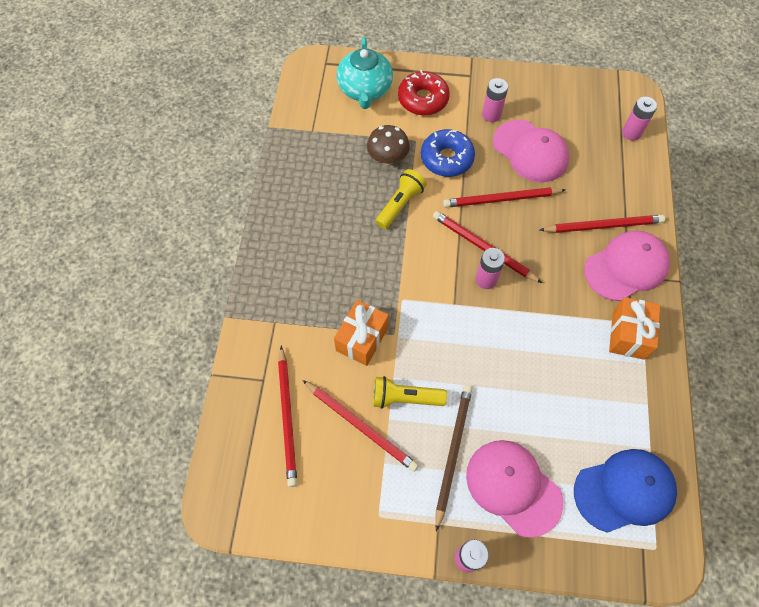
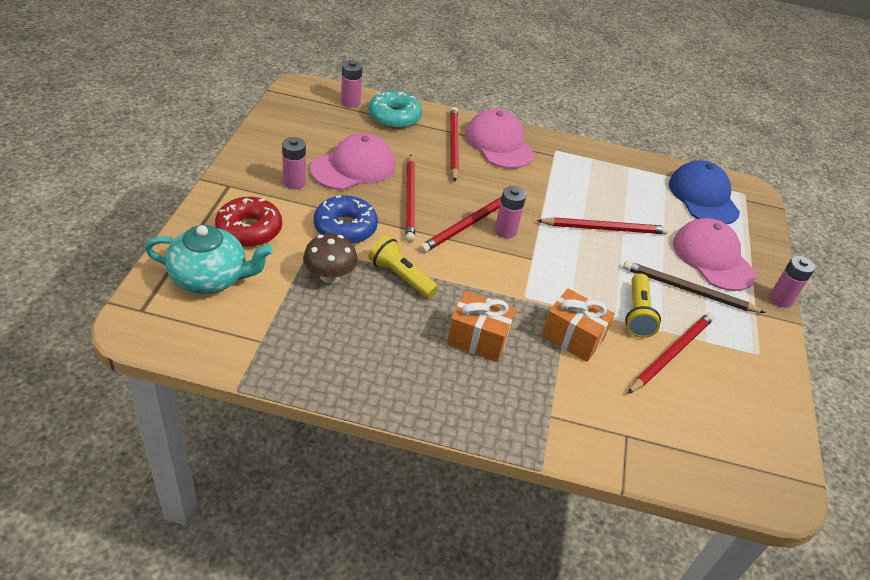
camera: 90 degrees left, 20 degrees down
red pencil [278,346,297,487] -> red pencil moved to [536,217,669,234]
pink cap [466,440,563,538] -> pink cap turned 105 degrees clockwise [673,218,756,291]
orange gift [609,297,660,360] -> orange gift moved to [447,291,516,362]
none -> turquoise donut [369,90,422,129]

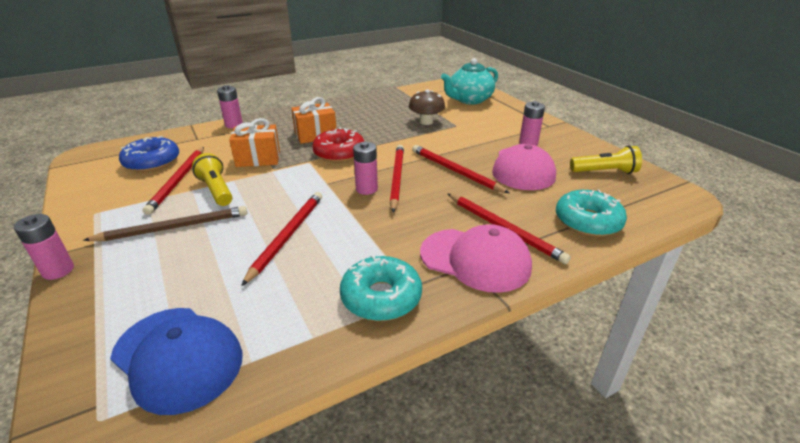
camera: 145 degrees right, 10 degrees down
red donut [215,197,282,247] -> red donut moved to [312,127,365,162]
blue donut [314,195,378,244] -> blue donut moved to [119,136,179,172]
pink battery [341,60,362,108] -> pink battery moved to [217,85,243,128]
yellow flashlight [368,235,438,298] -> yellow flashlight moved to [570,145,642,174]
red pencil [536,217,669,234] -> red pencil turned 150 degrees clockwise [241,192,322,286]
pink cap [673,218,756,291] -> none
none -> turquoise donut [340,254,422,321]

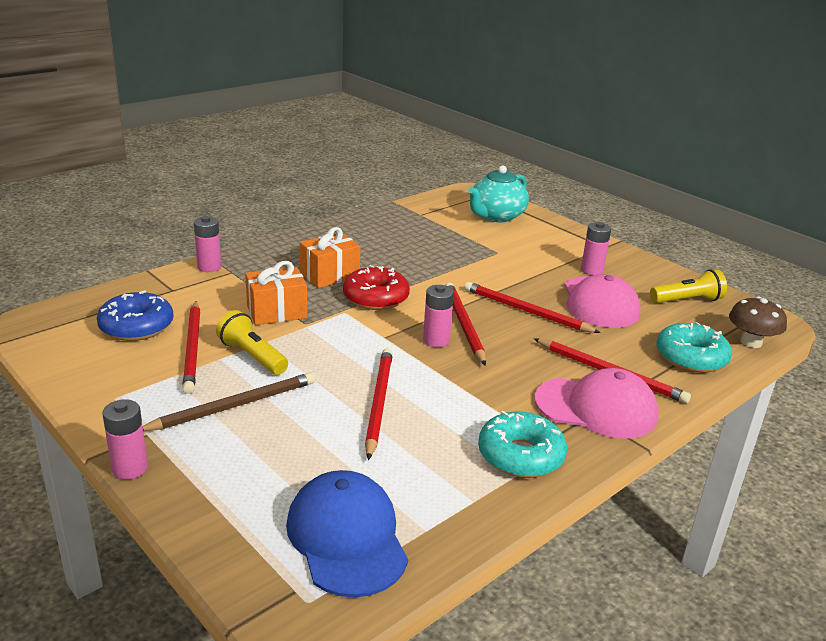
camera: 15 degrees left, 5 degrees down
blue cap [110,308,243,415] -> blue cap turned 135 degrees counterclockwise [286,470,408,597]
brown mushroom [409,90,445,125] -> brown mushroom moved to [729,297,787,348]

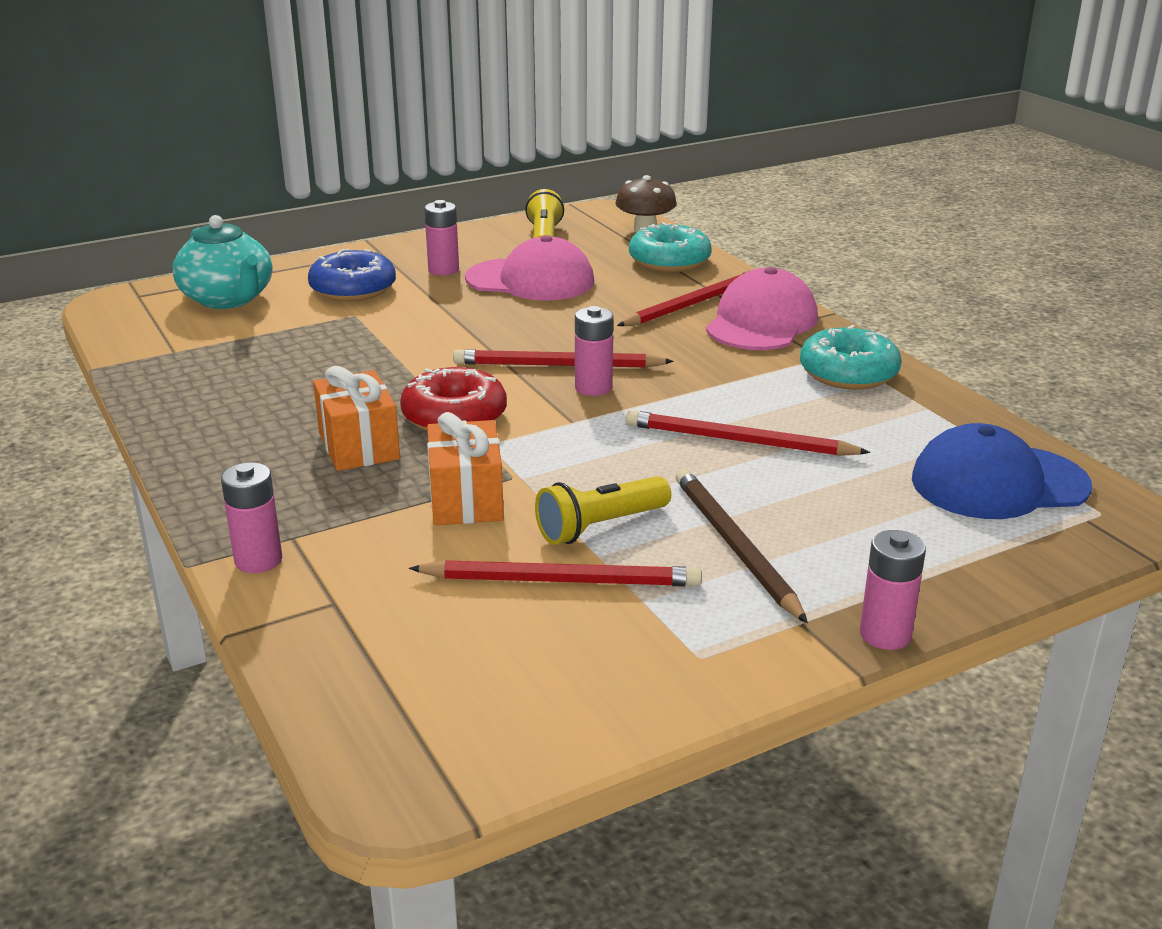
camera: 75 degrees left, 0 degrees up
blue donut [97,290,173,341] -> blue donut moved to [308,249,396,302]
red pencil [464,282,601,333] -> none

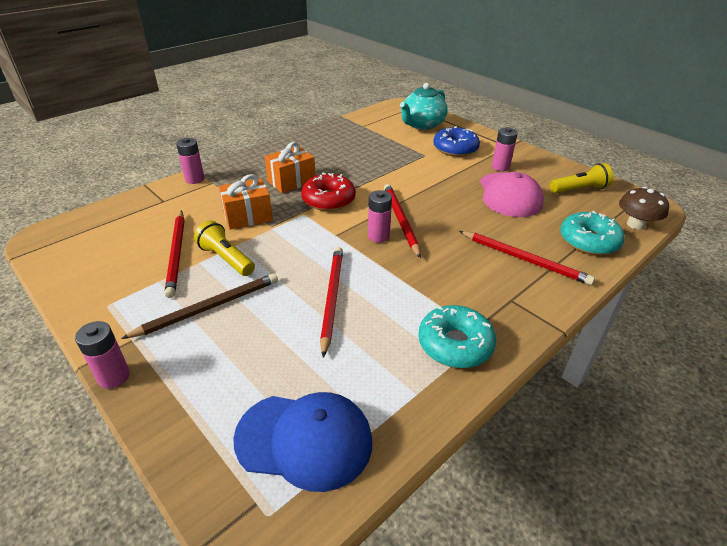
camera: 75 degrees right, 10 degrees up
pink cap [706,267,818,350] -> none
blue cap [912,423,1092,519] -> blue cap turned 120 degrees clockwise [233,392,372,492]

